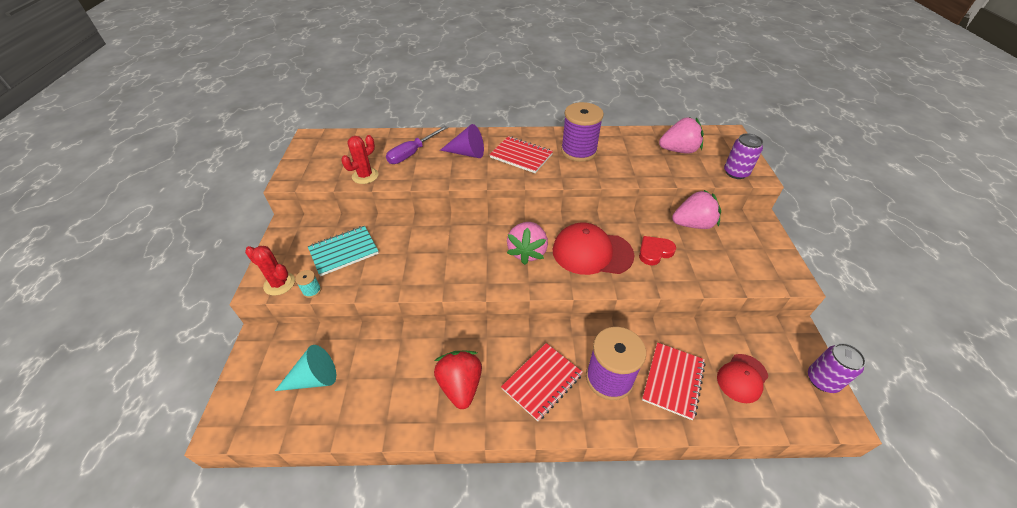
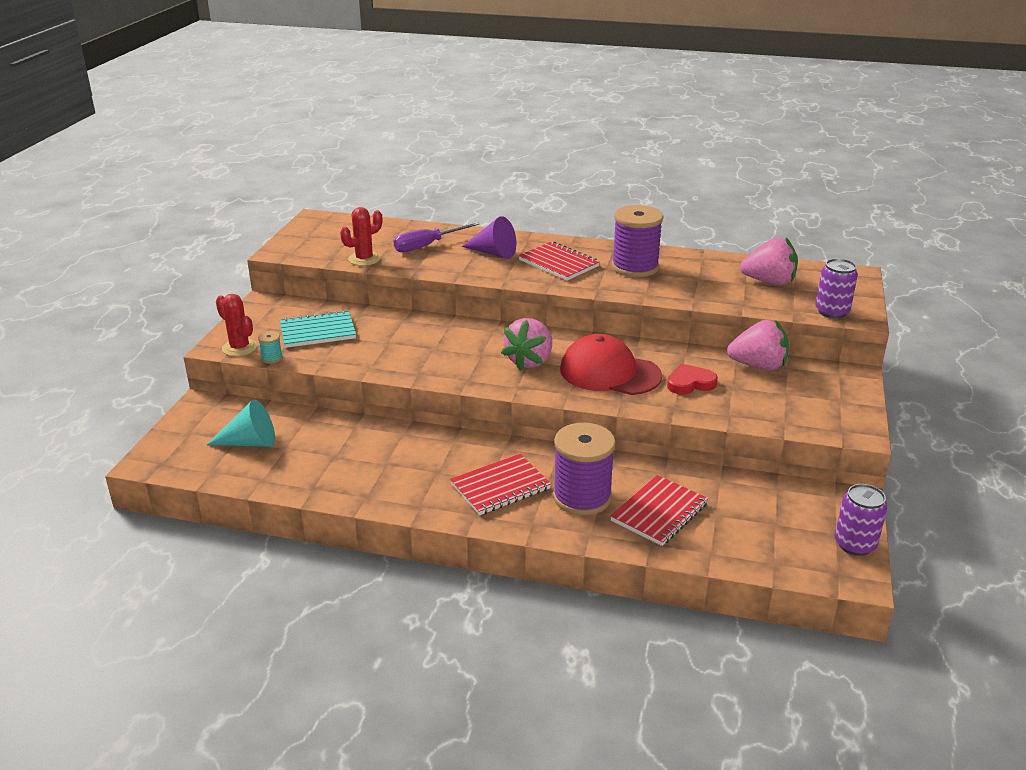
camera: 15 degrees right, 15 degrees down
red strawberry [434,351,482,409] -> none
red cap [717,354,768,403] -> none

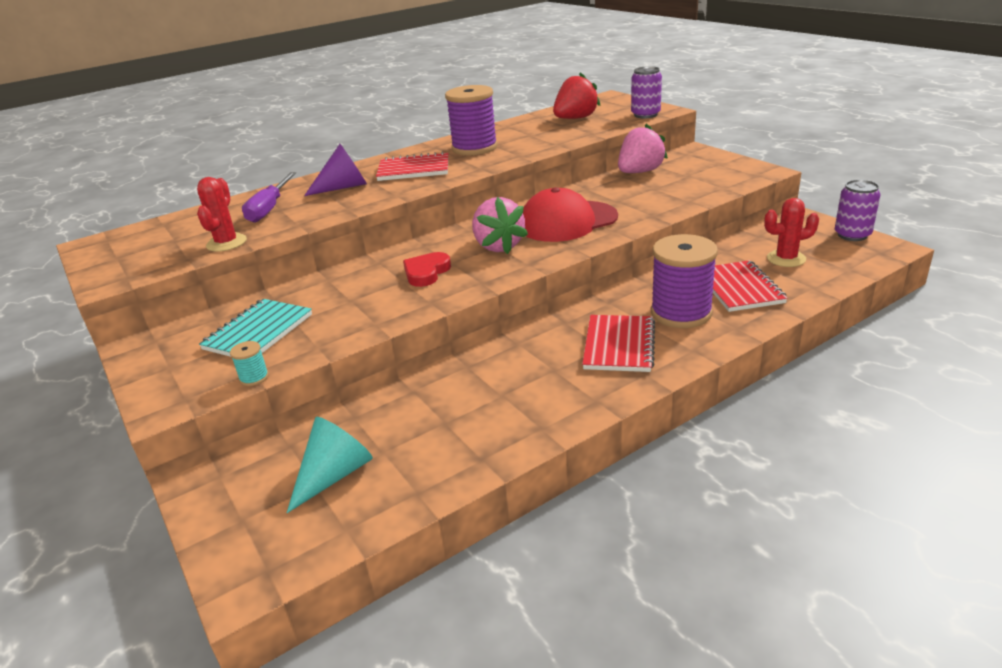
camera: 45 degrees left, 0 degrees up
red cactus [216,294,257,356] -> red cactus moved to [764,198,819,267]
red heart [667,364,718,395] -> red heart moved to [403,252,451,287]
pink strawberry [740,237,798,285] -> red strawberry [553,72,601,119]

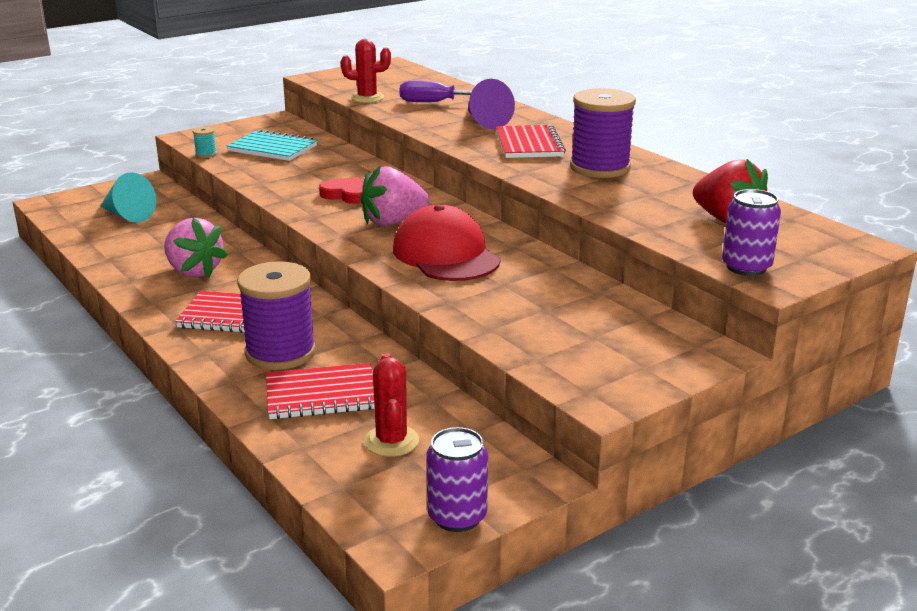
camera: 85 degrees right, 5 degrees down
pink strawberry [618,124,668,173] -> pink strawberry moved to [164,218,228,278]

